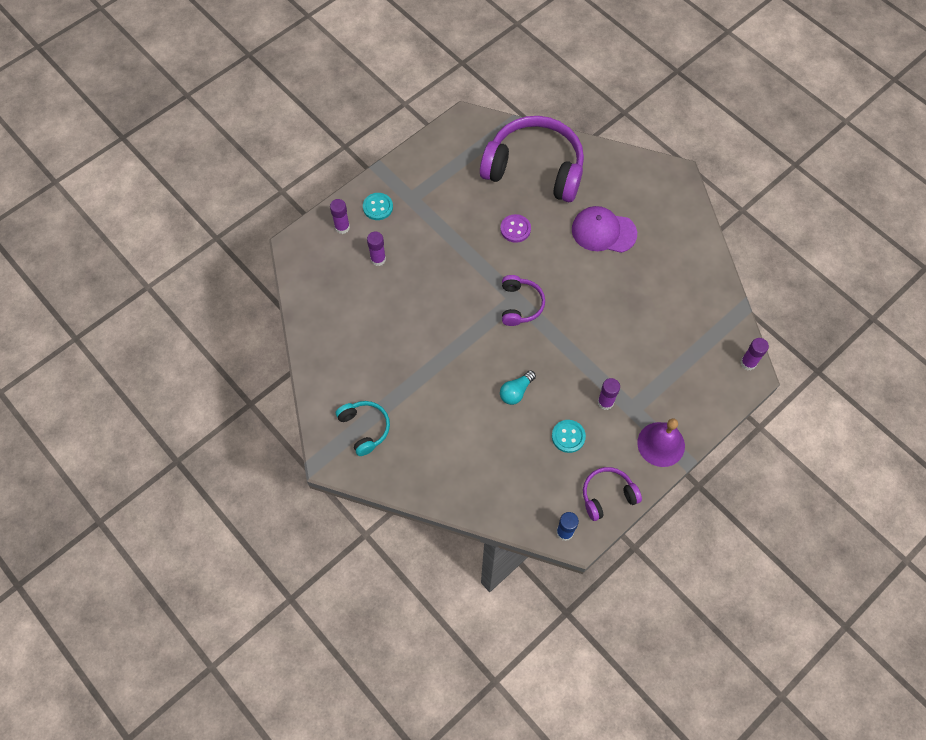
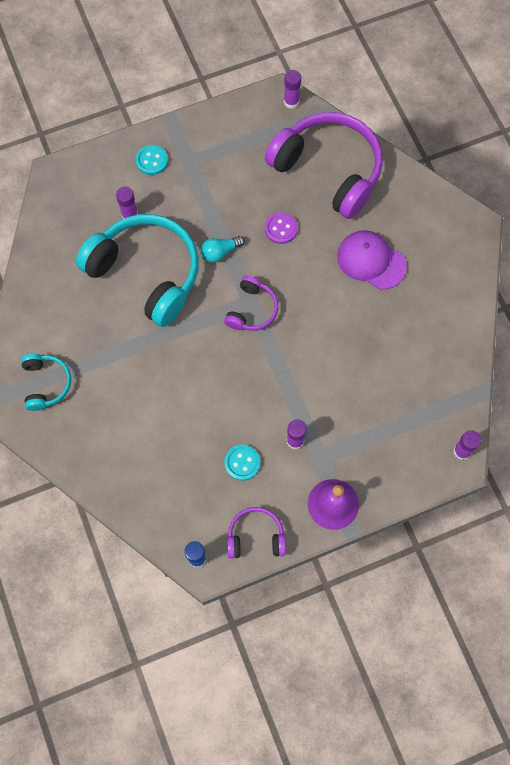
camera: 20 degrees right, 5 degrees up
purple glue stick [330,199,350,234] -> purple glue stick moved to [284,70,301,109]
turquoise light bulb [500,370,536,405] -> turquoise light bulb moved to [201,236,245,263]
none -> turquoise headphones [76,214,199,327]

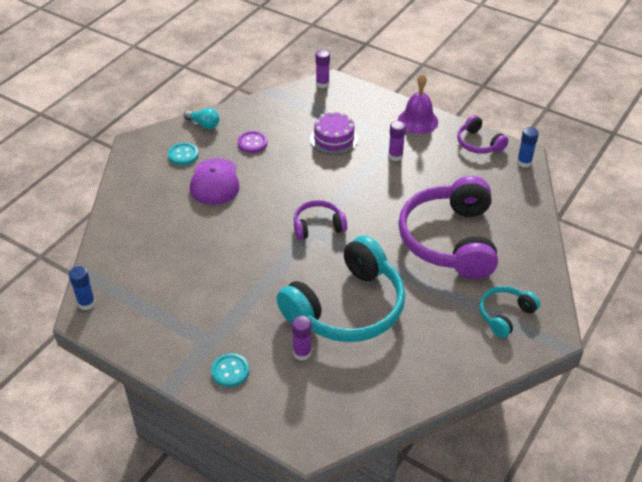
camera: 125 degrees left, 25 degrees down
turquoise headphones [76,214,199,327] -> turquoise headphones turned 135 degrees counterclockwise [276,236,405,342]
turquoise light bulb [201,236,245,263] -> turquoise light bulb moved to [184,108,219,129]
turquoise button [224,445,260,481] -> turquoise button moved to [168,143,199,165]
purple headphones [265,112,383,219] -> purple headphones moved to [398,176,498,279]
purple button [265,212,298,244] -> purple button moved to [238,131,267,153]
purple glue stick [284,70,301,109] -> blue glue stick [69,266,96,310]
none -> purple cake [310,111,358,155]

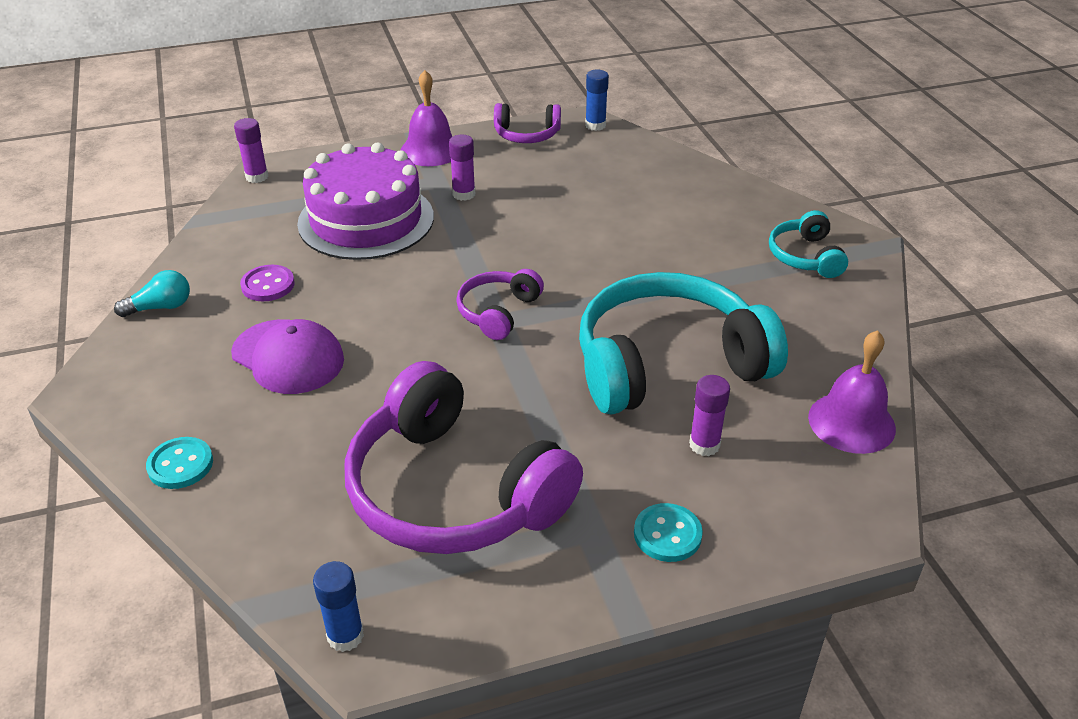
camera: 50 degrees left, 5 degrees down
turquoise button [168,143,199,165] -> turquoise button moved to [146,437,213,489]
turquoise headphones [276,236,405,342] -> turquoise headphones turned 105 degrees counterclockwise [579,272,788,415]
purple cake [310,111,358,155] -> purple cake [297,143,434,260], size x1.72
purple headphones [398,176,498,279] -> purple headphones moved to [345,361,583,554]
none -> purple bell [808,330,896,454]

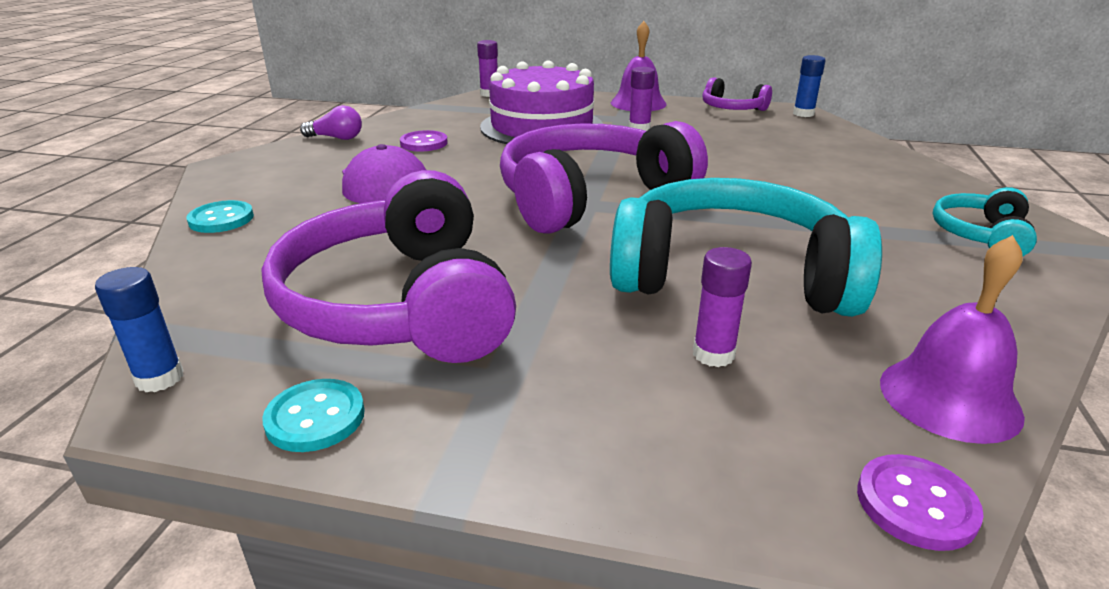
camera: 30 degrees right, 10 degrees down
turquoise light bulb [114,270,190,317] -> purple light bulb [300,105,362,140]
purple headphones [456,269,544,340] -> purple headphones [500,121,708,234], size x2.09
turquoise button [634,503,703,562] -> turquoise button moved to [262,379,365,452]
none -> purple button [857,454,984,551]

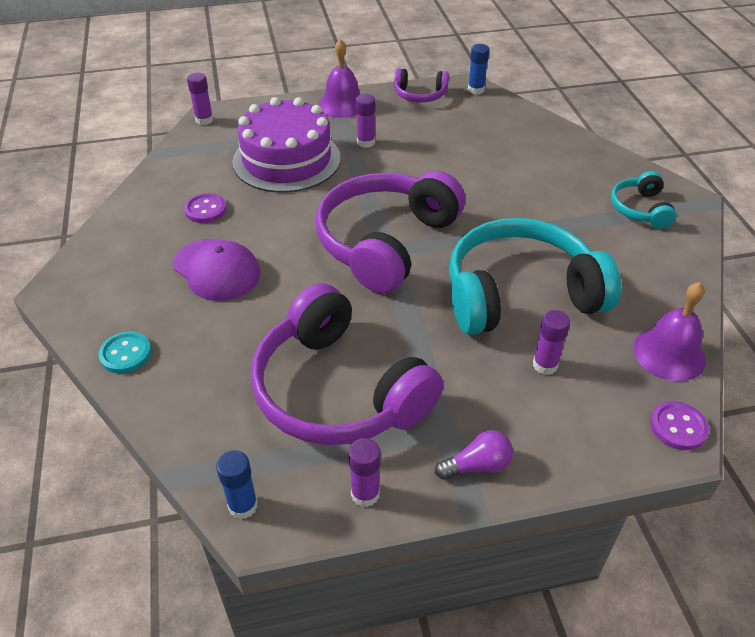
camera: 25 degrees left, 15 degrees up
turquoise button [262,379,365,452] -> purple glue stick [348,438,381,507]
purple light bulb [300,105,362,140] -> purple light bulb moved to [435,430,513,480]

